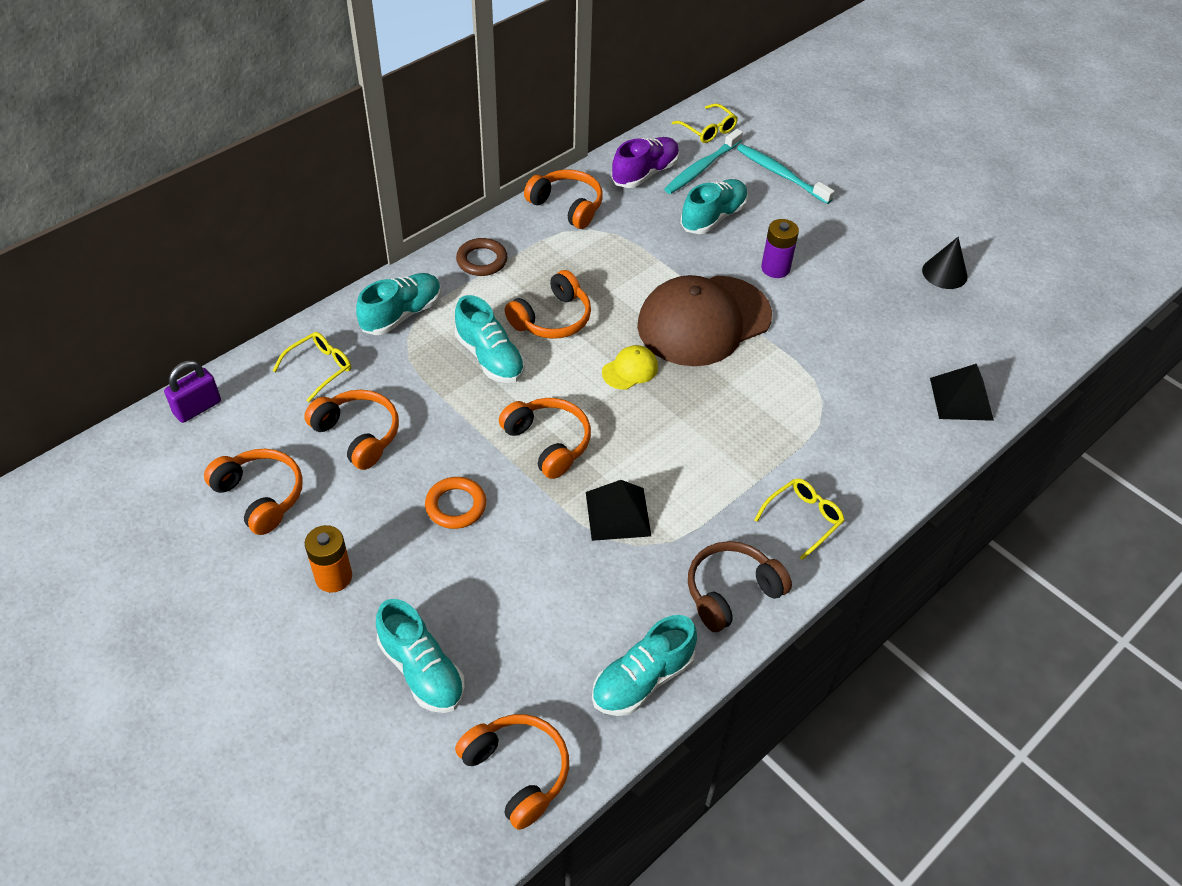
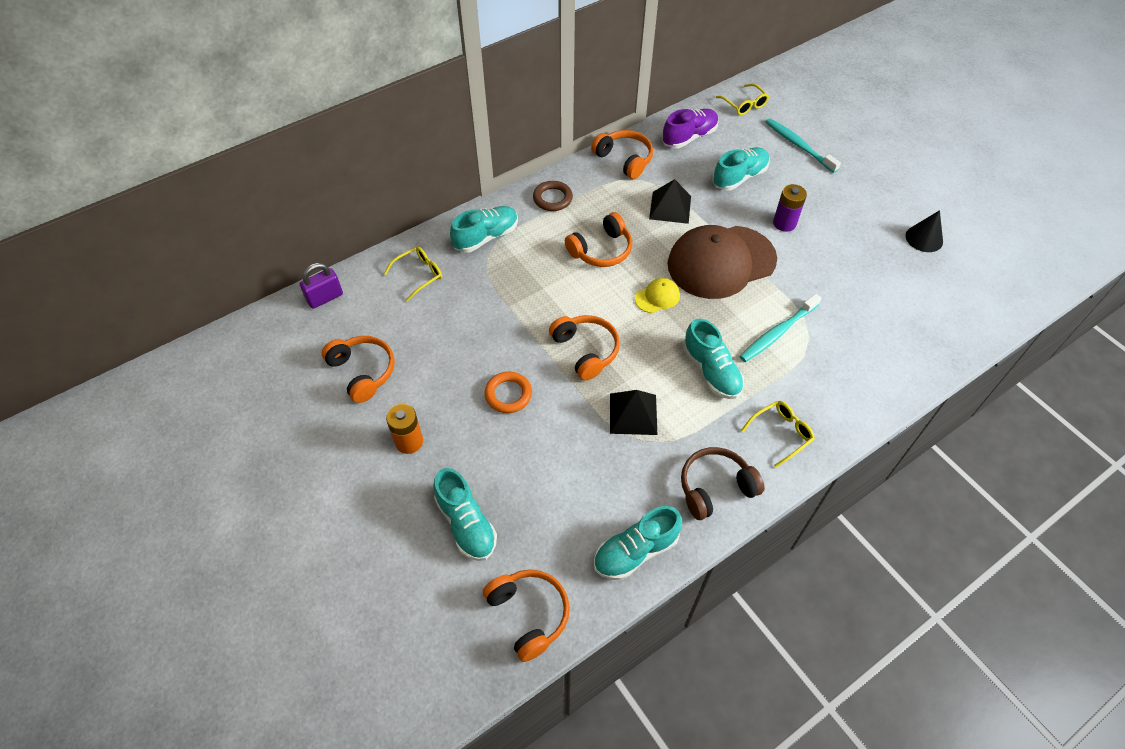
camera: 10 degrees right, 5 degrees up
orange headphones [304,390,399,470] -> none
turquoise shoe [455,295,525,383] -> turquoise shoe moved to [683,318,744,399]
turquoise toothbrush [664,129,743,194] -> turquoise toothbrush moved to [740,294,821,362]
black pyramid [930,364,994,421] -> black pyramid moved to [649,179,691,224]

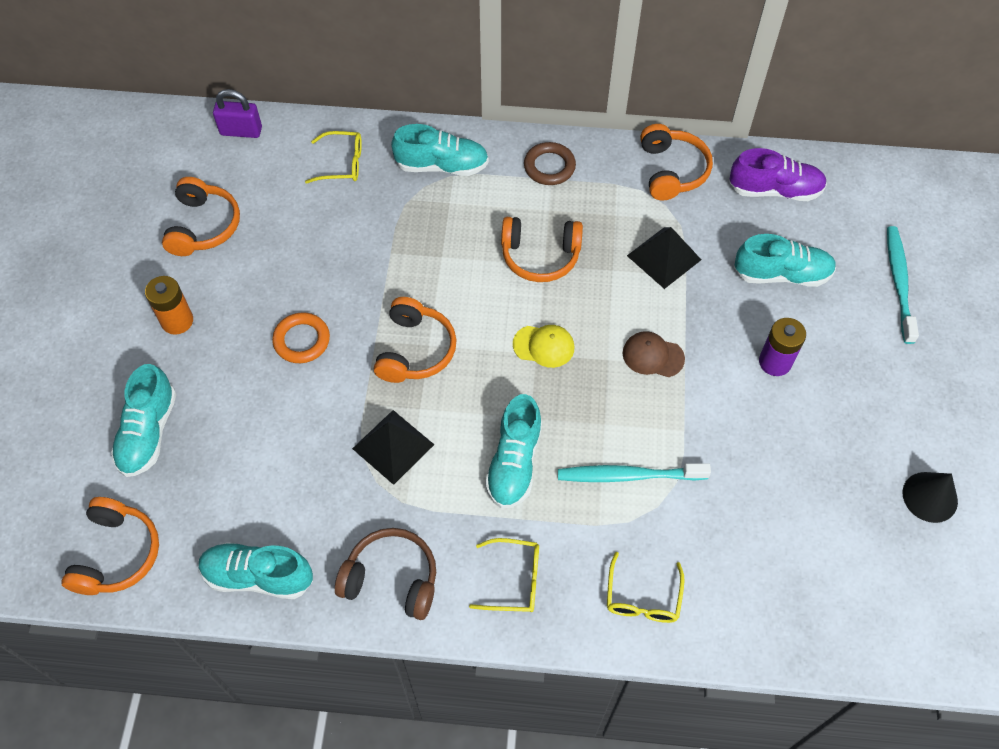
camera: 40 degrees right, 5 degrees up
brown cap [667,225,777,299] -> brown cap [623,331,685,377], size x0.41
yellow glasses [716,83,769,115] -> yellow glasses moved to [607,552,684,623]

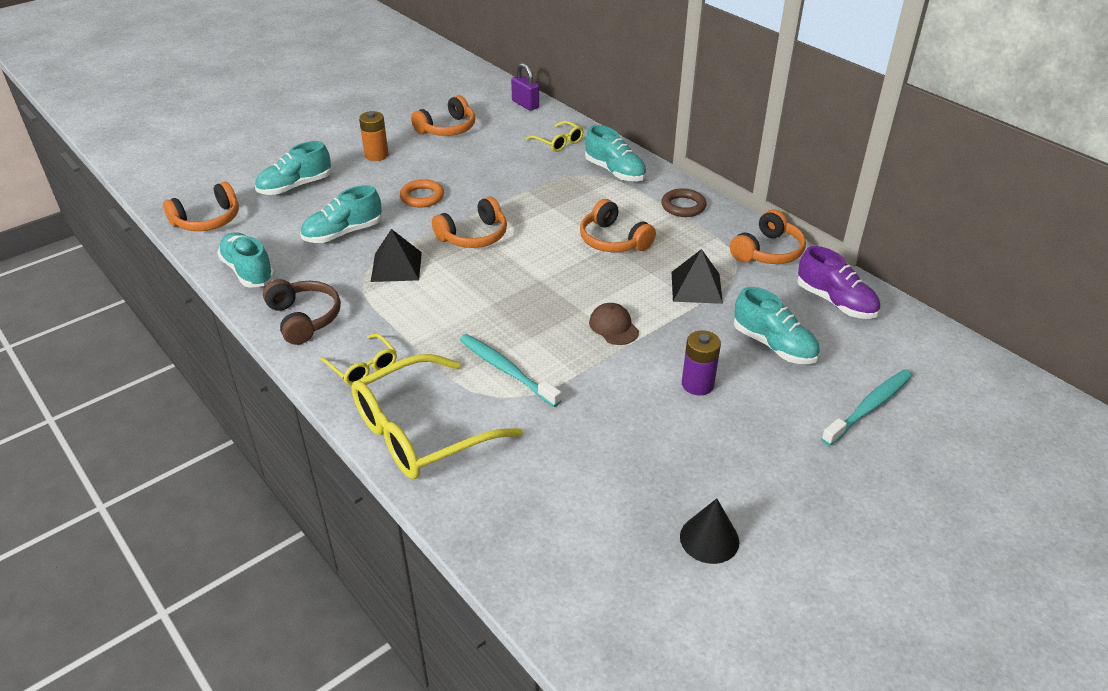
camera: 45 degrees right, 20 degrees down
turquoise shoe [485,394,542,509] -> turquoise shoe moved to [300,185,382,243]
yellow cap [513,325,574,368] -> none
yellow glasses [607,552,684,623] -> yellow glasses [351,354,523,479], size x2.06

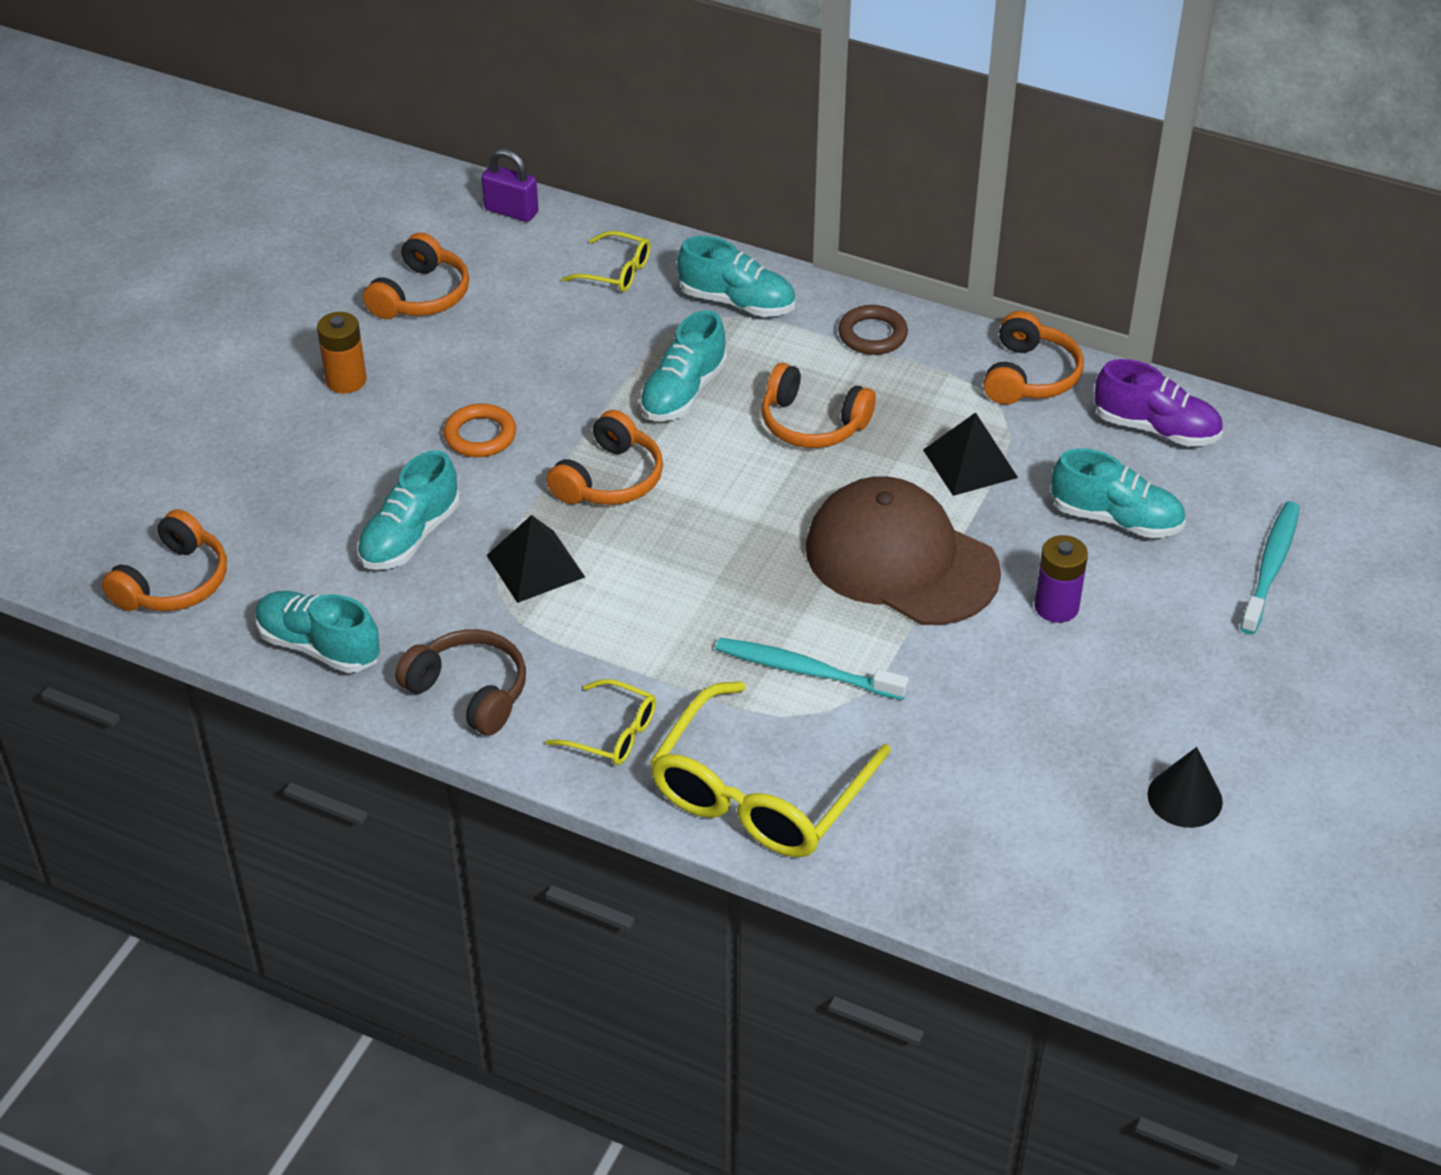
camera: 25 degrees left, 5 degrees up
turquoise shoe [255,141,331,195] -> turquoise shoe moved to [639,310,727,421]
brown cap [589,303,639,345] -> brown cap [806,476,1001,625], size x2.44

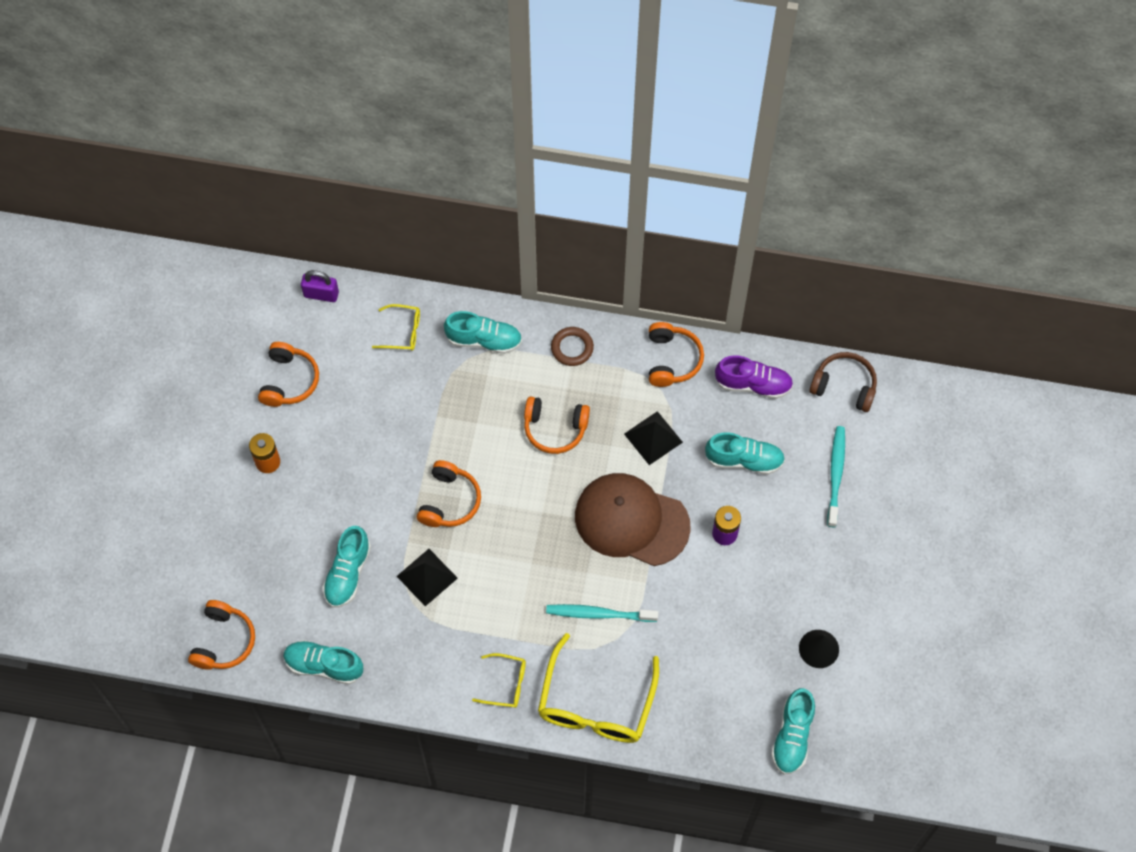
camera: 15 degrees left, 20 degrees up
brown headphones [395,629,526,736] -> brown headphones moved to [809,352,877,412]
orange ring [443,404,516,457] -> none
turquoise shoe [639,310,727,421] -> turquoise shoe moved to [771,688,815,774]

